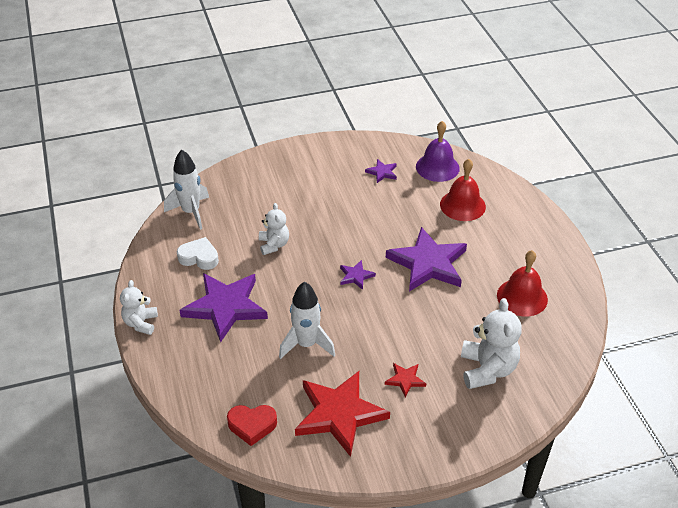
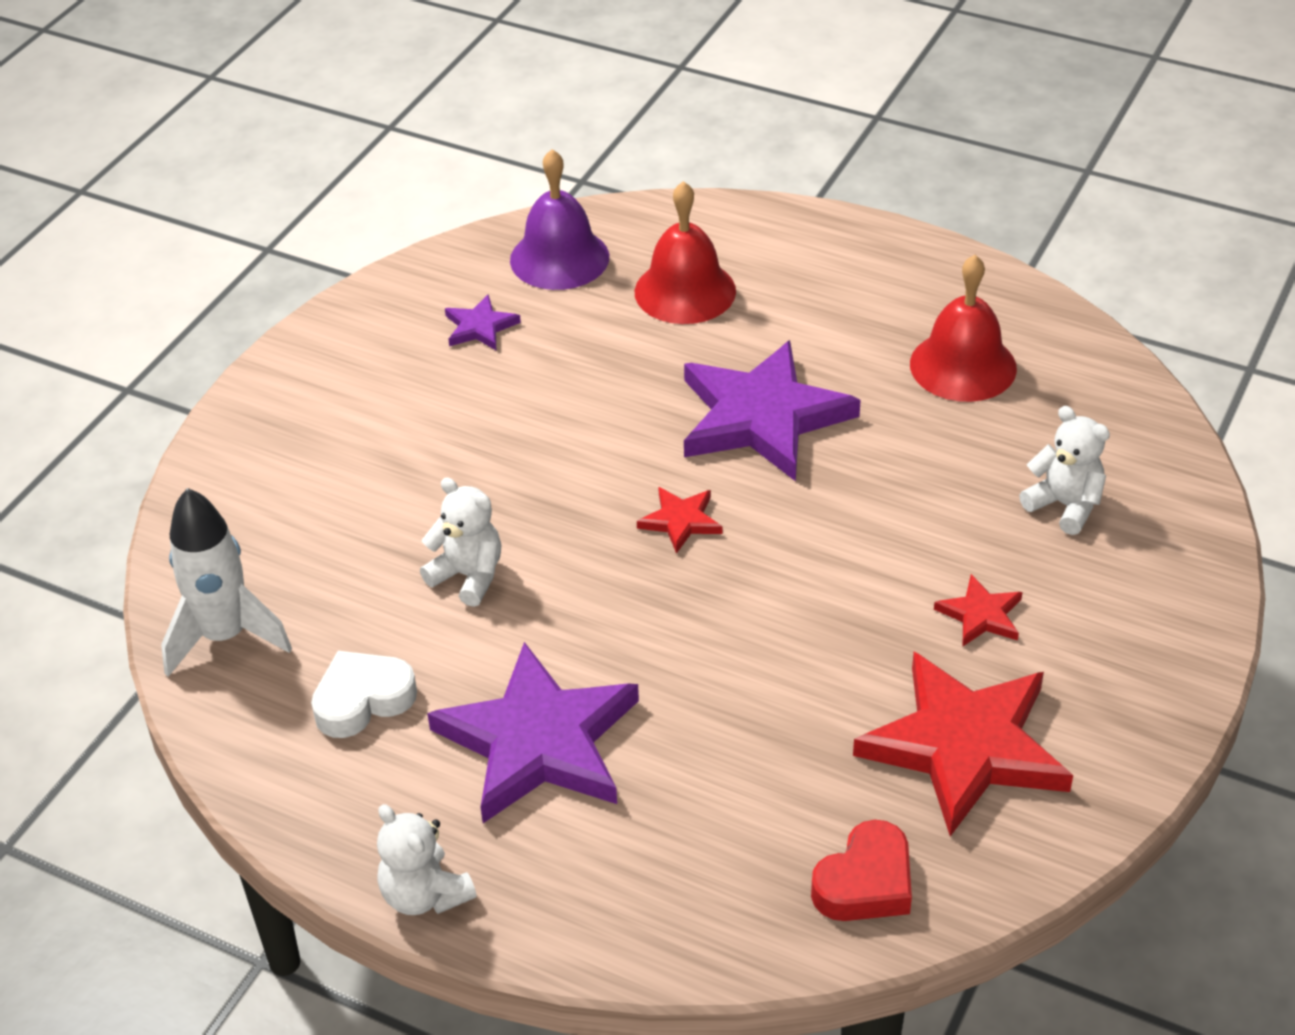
camera: 45 degrees left, 0 degrees up
white rocket [279,282,335,359] -> none
purple star [340,260,376,290] -> red star [637,487,722,554]
white teddy bear [461,298,521,389] -> white teddy bear [1019,406,1110,535], size x0.62

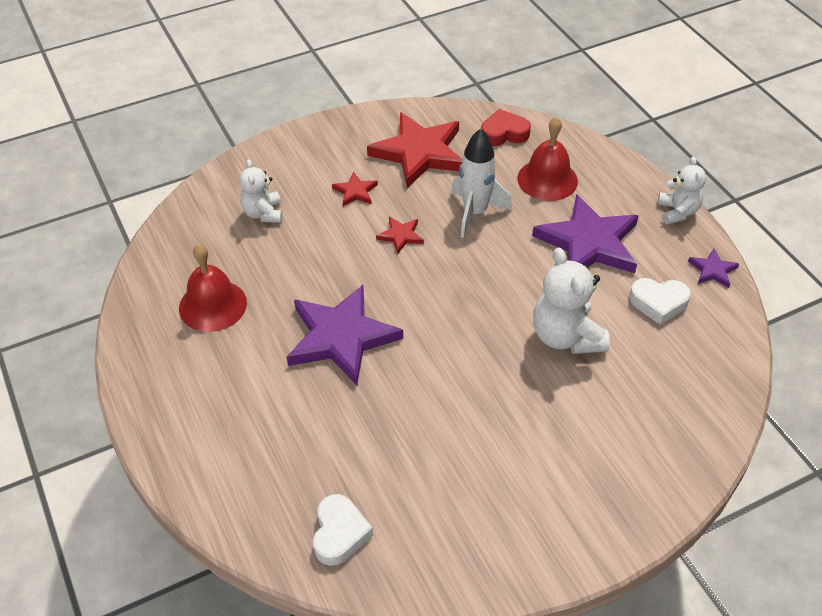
camera: 145 degrees left, 5 degrees up
white rocket [161,488,292,677] -> white rocket moved to [451,129,512,238]
white teddy bear [420,477,501,607] -> white teddy bear [533,248,610,354], size x1.61
purple star [445,294,521,350] -> purple star moved to [688,248,739,288]
purple bell [510,149,609,290] -> white heart [313,494,373,566]
red bell [635,181,736,324] -> red bell moved to [517,117,578,201]
red star [637,487,722,554] -> red star moved to [376,217,424,254]

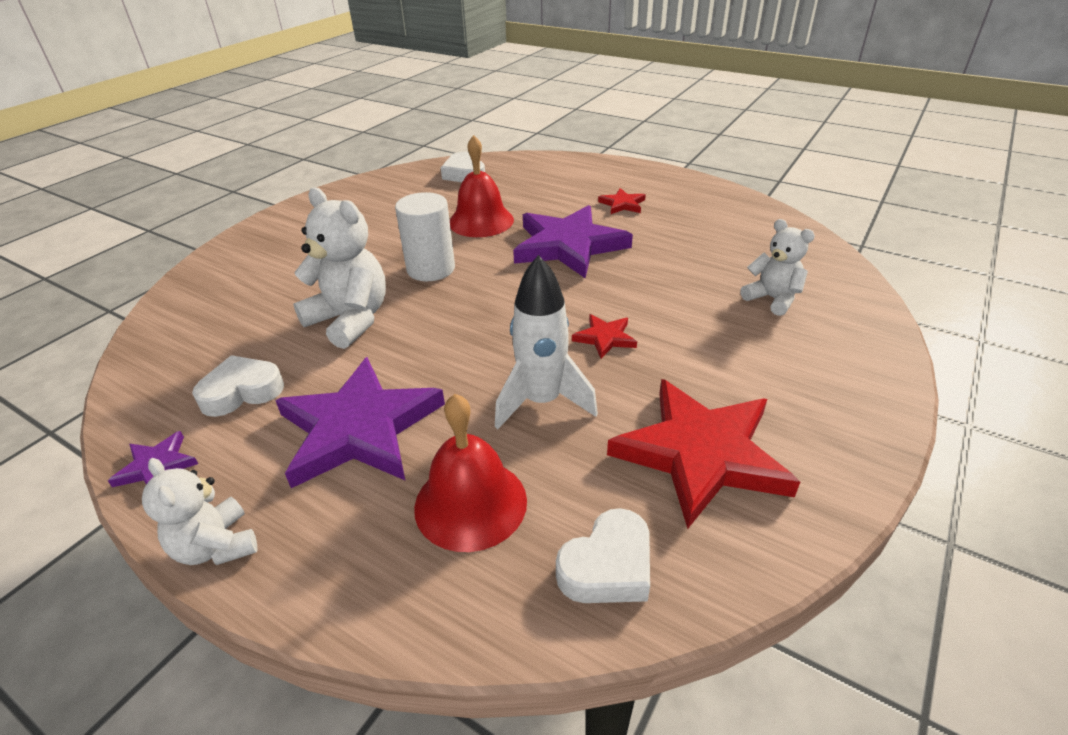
camera: 150 degrees right, 10 degrees down
red bell [179,244,247,332] -> red bell moved to [450,135,514,237]
red star [332,172,378,206] -> red star moved to [598,188,646,214]
red heart [481,109,531,146] -> white heart [556,508,650,603]
none -> white cylinder [395,192,455,281]

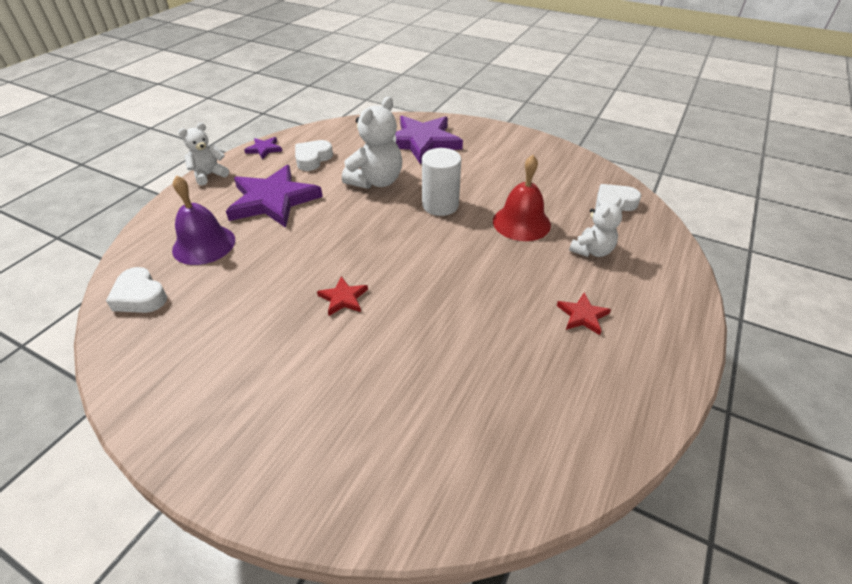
camera: 85 degrees right, 5 degrees up
white heart [192,355,284,417] -> white heart turned 120 degrees counterclockwise [295,140,333,171]
red bell [414,394,527,552] -> purple bell [172,175,235,265]
white rocket [495,255,598,429] -> none
purple star [513,205,633,278] -> purple star moved to [395,116,463,164]
red star [607,379,800,529] -> none
white teddy bear [740,219,815,316] -> white teddy bear moved to [569,197,622,257]

